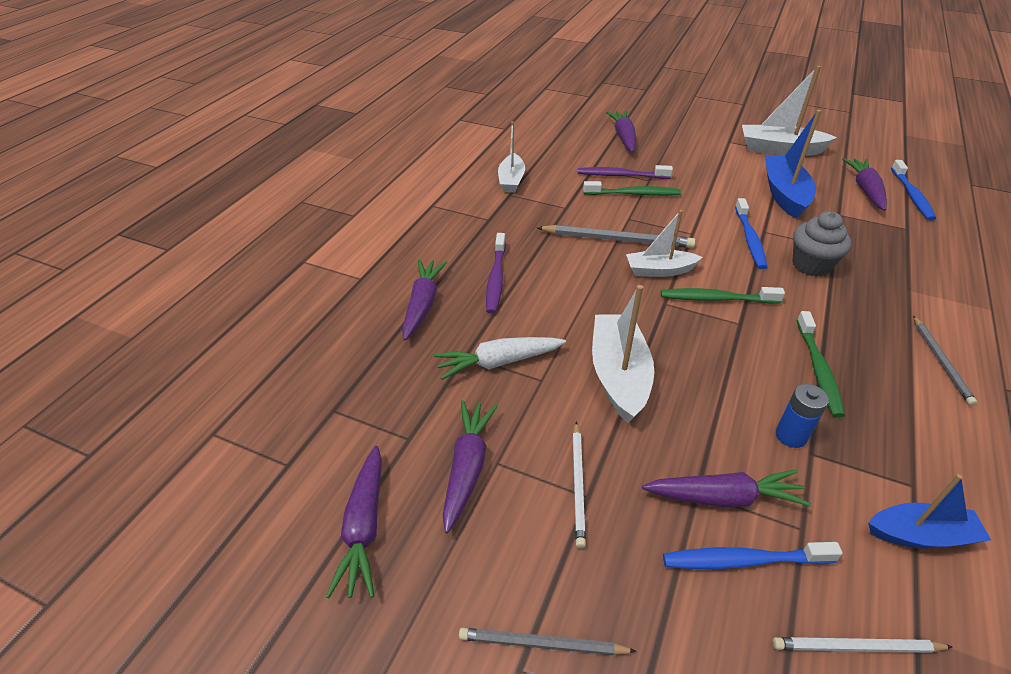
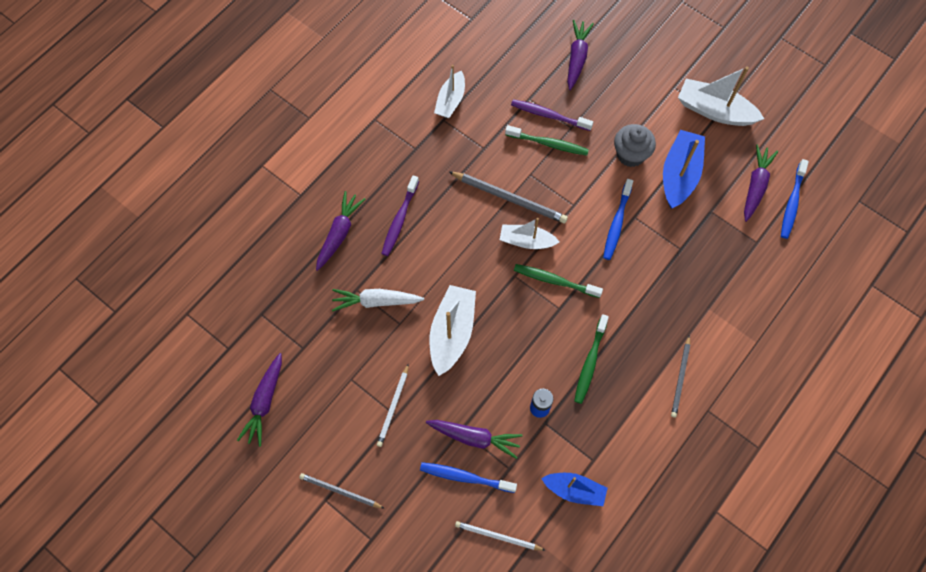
camera: 15 degrees right, 25 degrees up
purple carrot [443,400,498,533] -> none
grey cupcake [793,211,852,277] -> grey cupcake moved to [614,124,656,167]

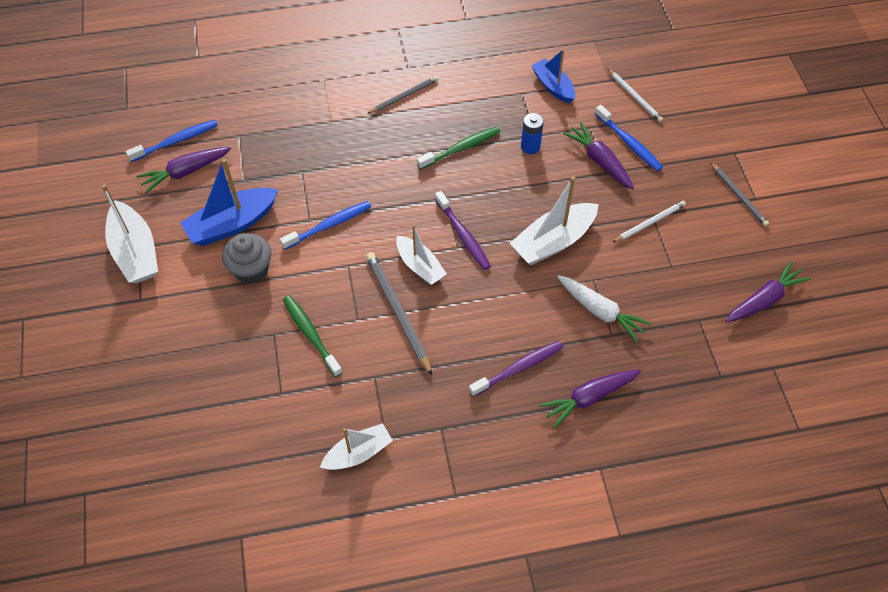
camera: 140 degrees left, 10 degrees down
purple toothbrush [511,99,593,131] -> purple toothbrush moved to [435,191,491,270]
green toothbrush [514,264,603,298] -> none
purple carrot [567,20,594,90] -> none

